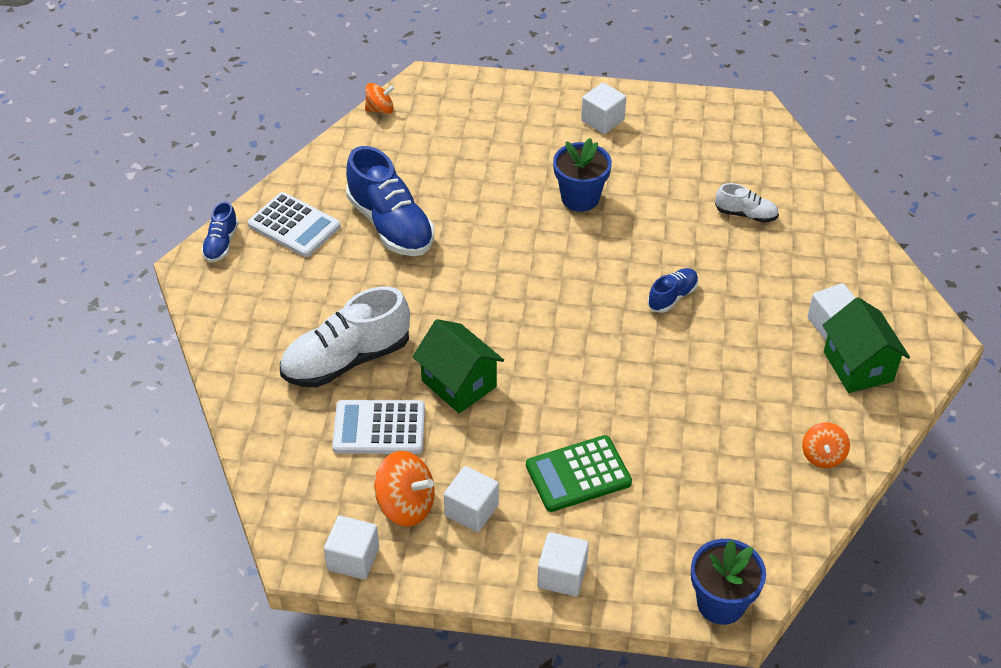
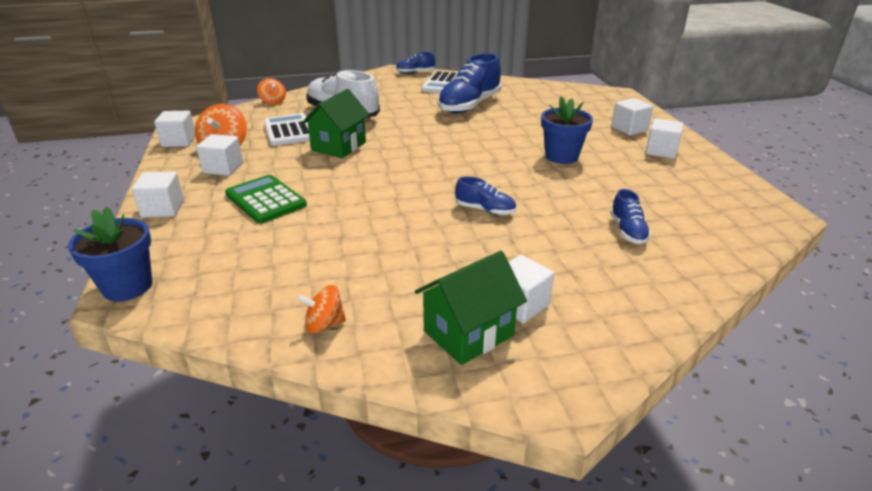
camera: 70 degrees right, 15 degrees down
orange spinning top [365,83,395,114] -> orange spinning top moved to [257,78,286,105]
white shoe [715,183,779,223] -> blue shoe [610,189,651,244]
none -> white cube [611,98,653,135]

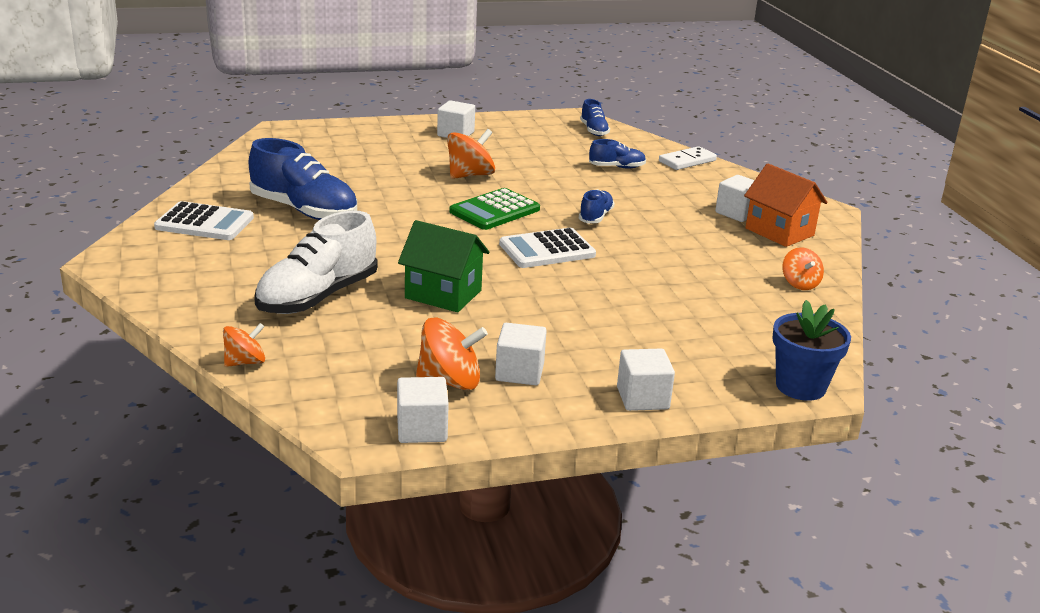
camera: 95 degrees left, 5 degrees down
green calculator [225,175,307,223] -> green calculator moved to [449,188,540,230]
white calculator [264,113,310,146] -> white calculator moved to [499,228,596,268]
blue shoe [396,52,435,74] -> blue shoe moved to [580,99,610,136]
green house [415,251,527,365] -> orange house [744,163,827,247]
blue flower pot [541,96,593,164] -> orange spinning top [447,129,495,179]
white cube [611,98,653,135] -> none
none -> white domino [659,146,717,170]

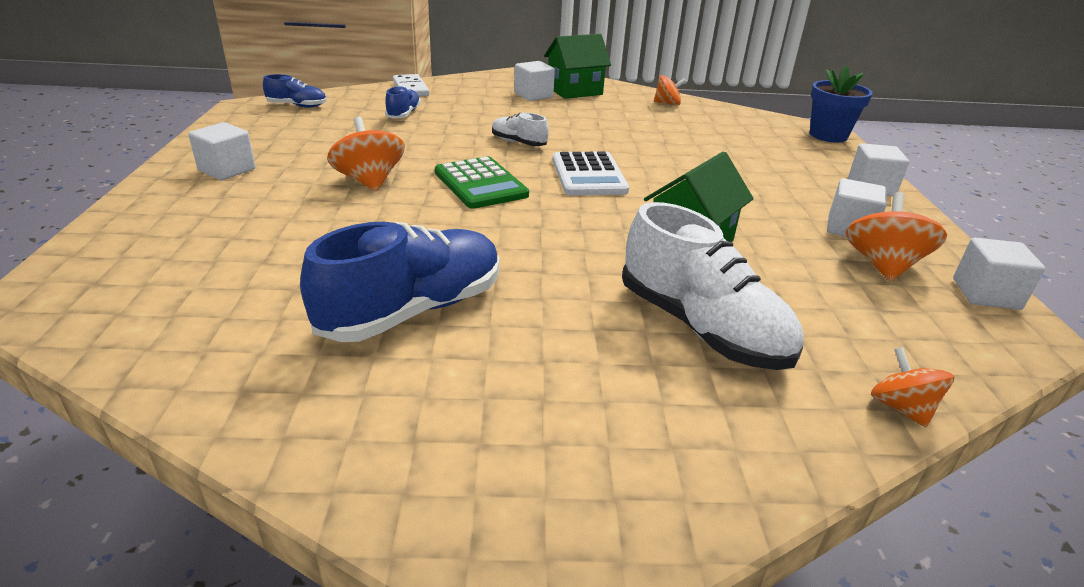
camera: 75 degrees left, 5 degrees up
white calculator [154,201,254,240] -> none
blue shoe [579,189,615,223] -> white shoe [492,113,549,146]
orange house [744,163,827,247] -> green house [544,34,611,99]

